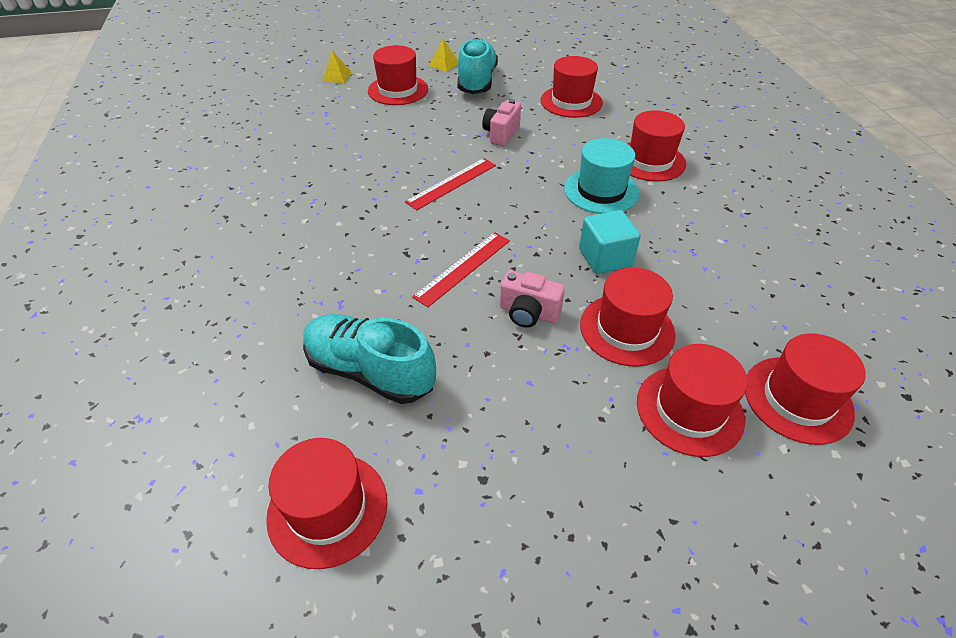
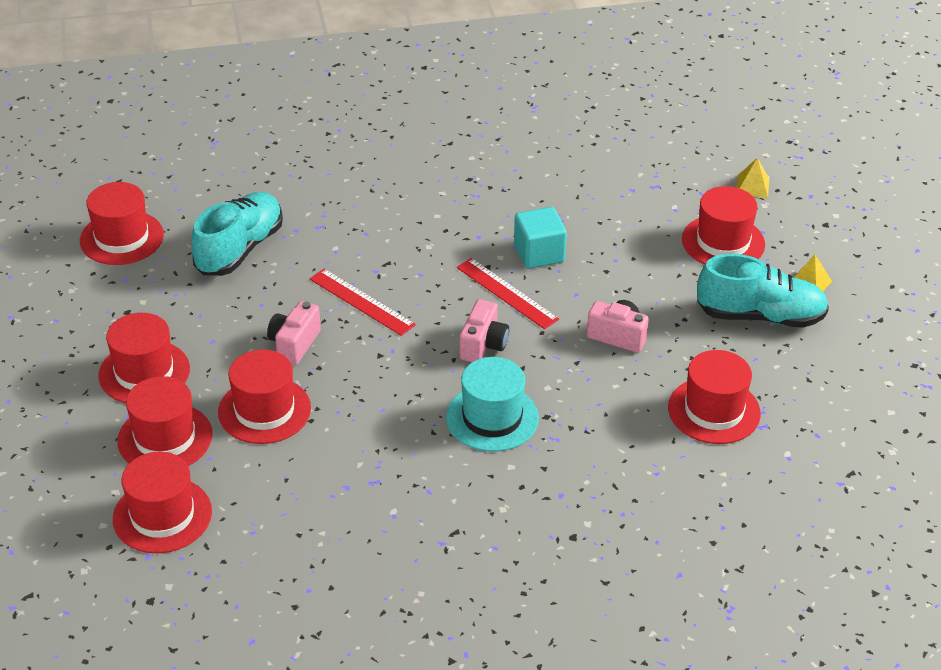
camera: 90 degrees right, 5 degrees down
turquoise cube [579,210,641,274] -> turquoise cube moved to [514,207,567,269]
red hat [627,110,686,182] -> red hat moved to [98,313,190,403]
none -> pink camera [460,299,509,362]

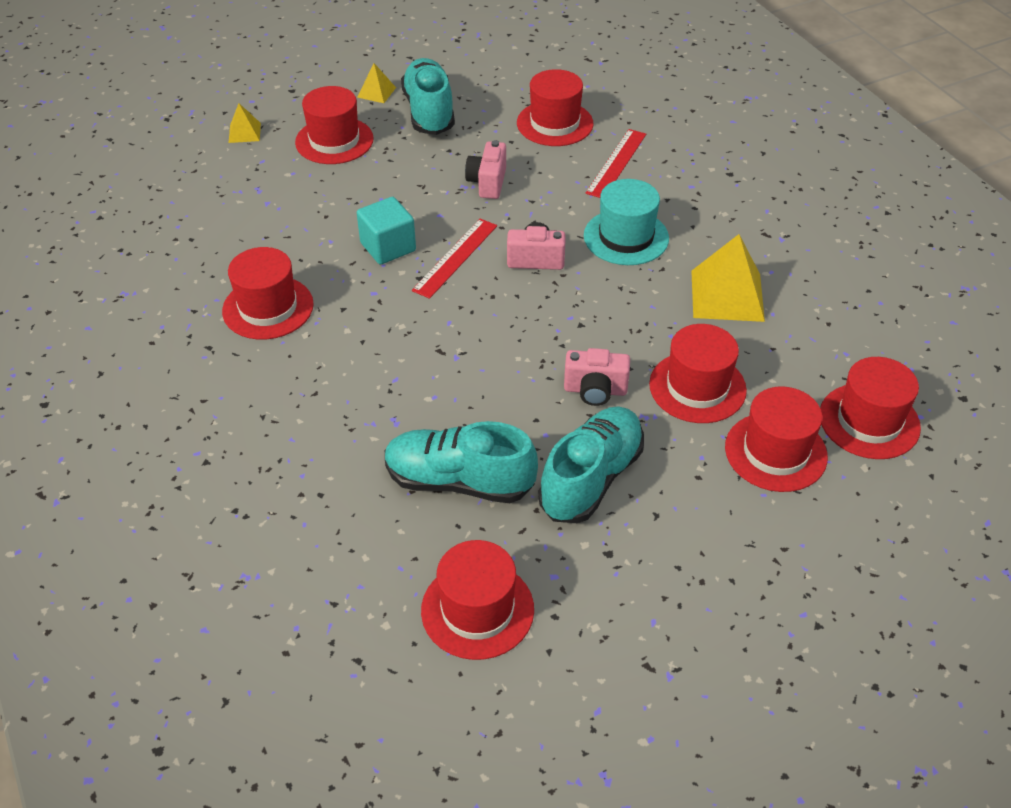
camera: 105 degrees left, 5 degrees up
red hat [98,313,190,403] -> red hat moved to [222,247,314,340]
red ruler [310,269,416,336] -> red ruler moved to [585,129,646,198]
none -> turquoise shoe [538,406,644,523]
none -> yellow pyramid [691,234,765,322]

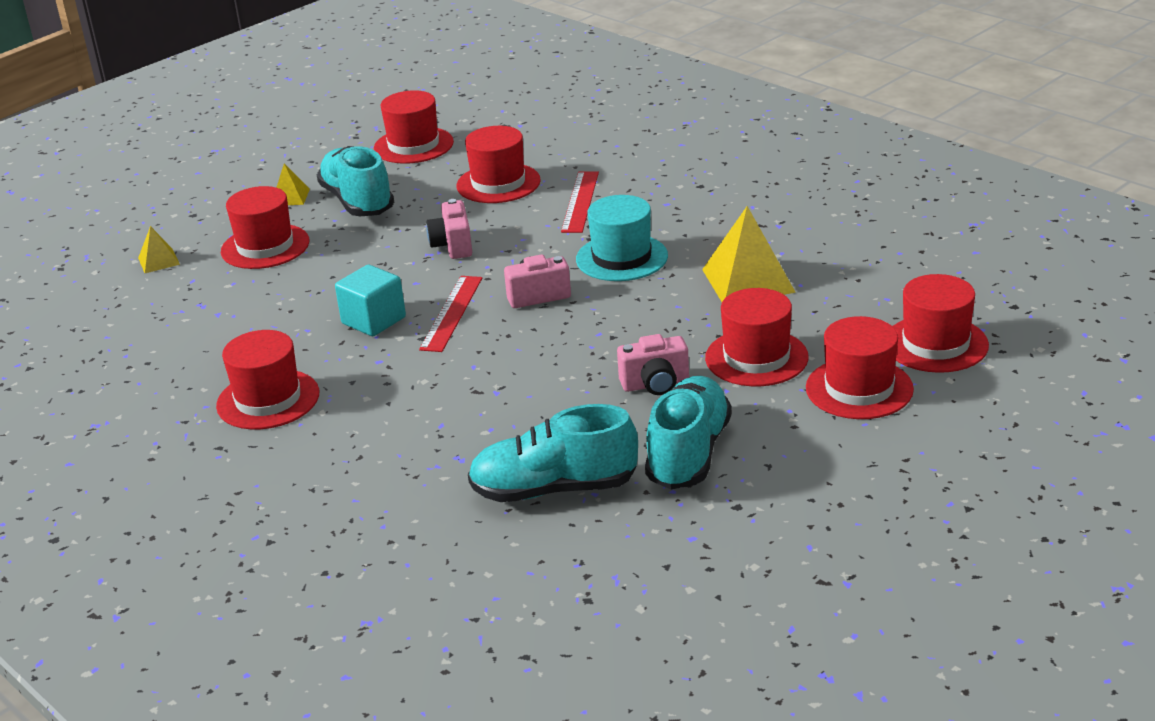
camera: 15 degrees left, 15 degrees down
red hat [421,540,534,660] -> red hat moved to [374,90,454,164]

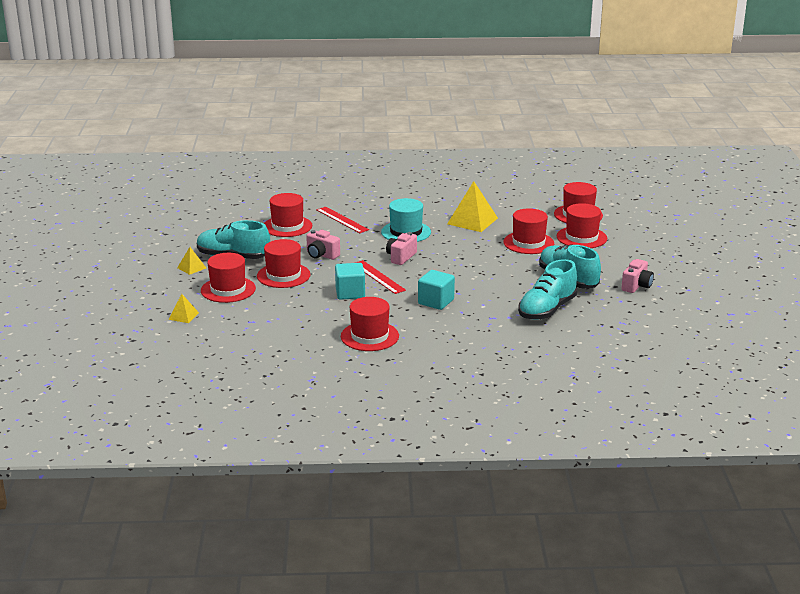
camera: 50 degrees left, 5 degrees down
red hat [374,90,454,164] -> red hat moved to [257,239,311,288]
pink camera [617,334,689,395] -> pink camera moved to [621,259,654,293]
none -> turquoise cube [418,270,455,310]

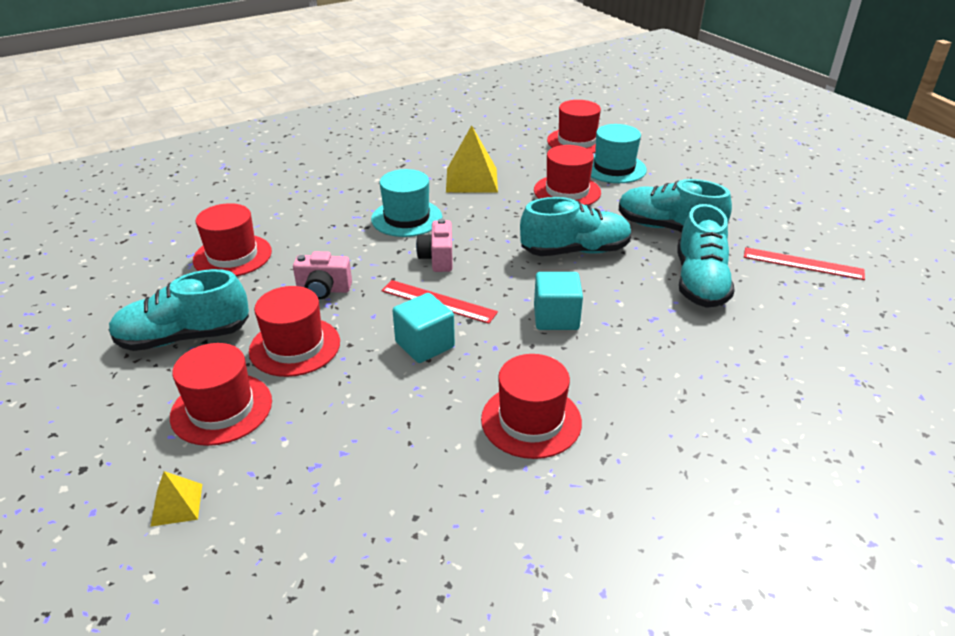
camera: 30 degrees left, 10 degrees up
yellow pyramid [177,247,206,275] -> none
red ruler [317,207,369,233] -> red ruler moved to [744,247,865,280]
red hat [557,203,607,248] -> turquoise hat [591,124,647,183]
pink camera [621,259,654,293] -> none
none -> turquoise shoe [520,197,632,256]

